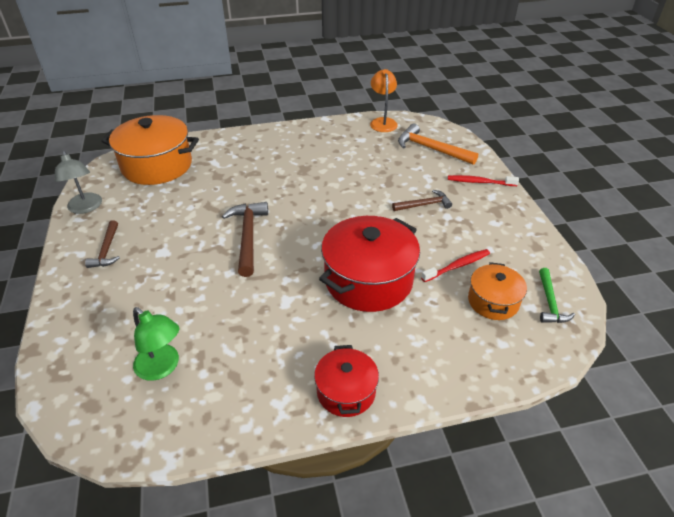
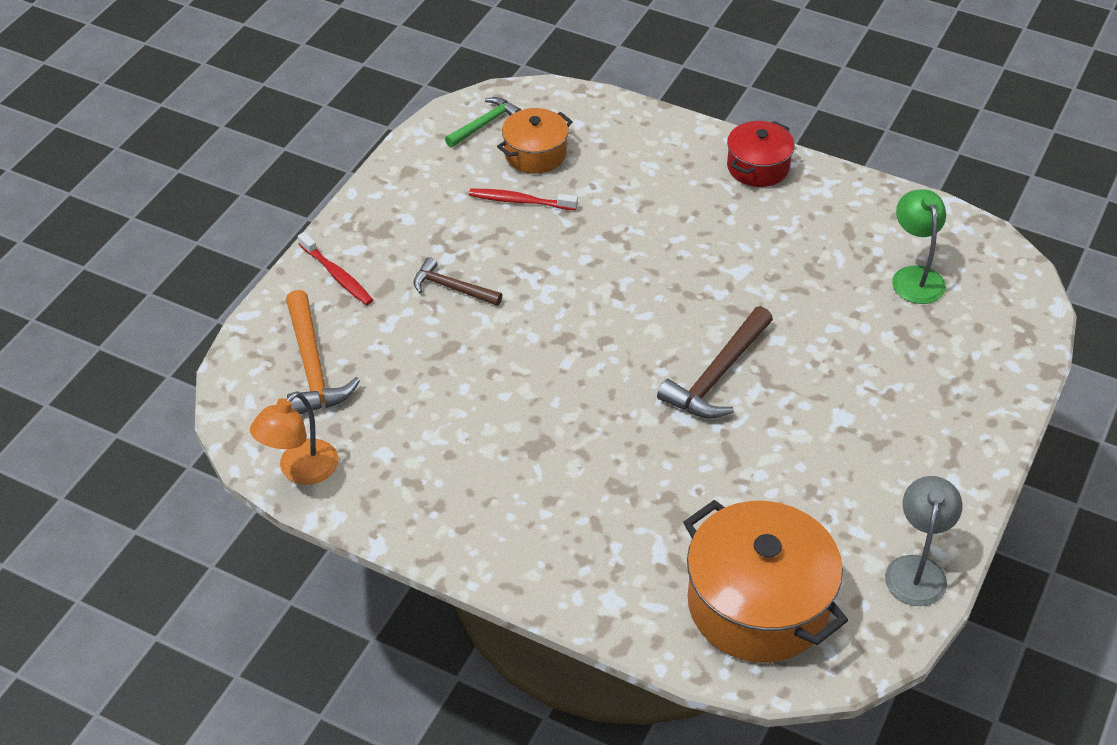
camera: 140 degrees left, 5 degrees up
brown hammer [85,220,120,268] -> none
red pot [319,216,420,312] -> none

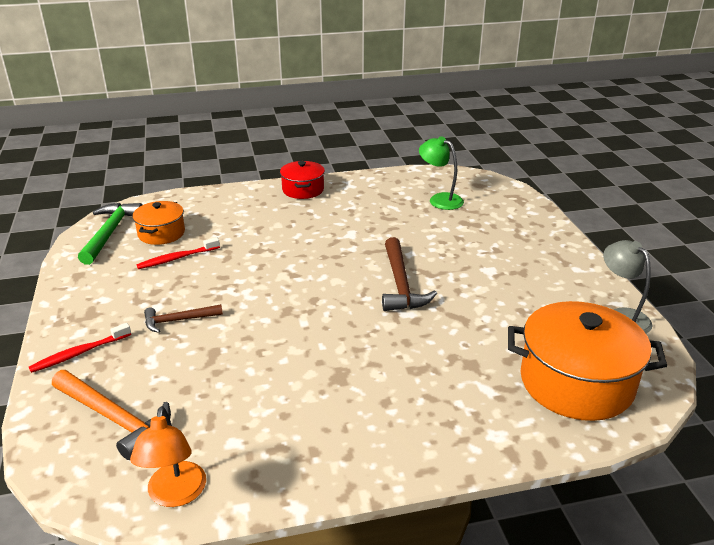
camera: 40 degrees left, 15 degrees down
red toothbrush [298,232,373,305] -> red toothbrush turned 135 degrees clockwise [29,323,131,373]
green hammer [445,97,521,147] -> green hammer [78,203,143,265], size x1.60

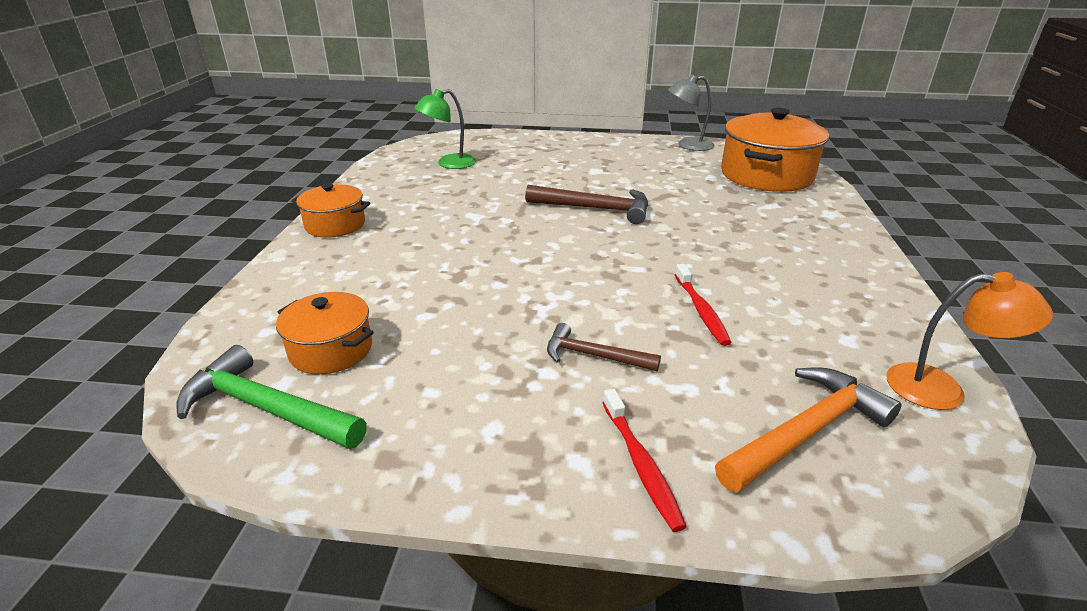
camera: 70 degrees left, 0 degrees up
red toothbrush [137,237,220,269] -> red toothbrush moved to [675,264,732,346]
brown hammer [144,304,223,333] -> brown hammer turned 105 degrees clockwise [547,323,661,371]
red pot [280,161,325,199] -> orange pot [291,183,370,237]

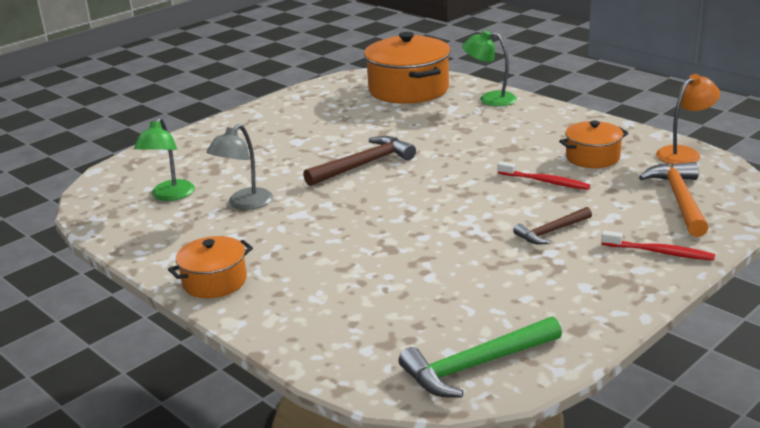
camera: 50 degrees left, 5 degrees down
orange pot [276,292,374,374] -> orange pot moved to [559,120,629,168]
grey lamp [668,74,714,151] -> grey lamp moved to [206,124,273,210]
none -> green lamp [462,30,517,106]

